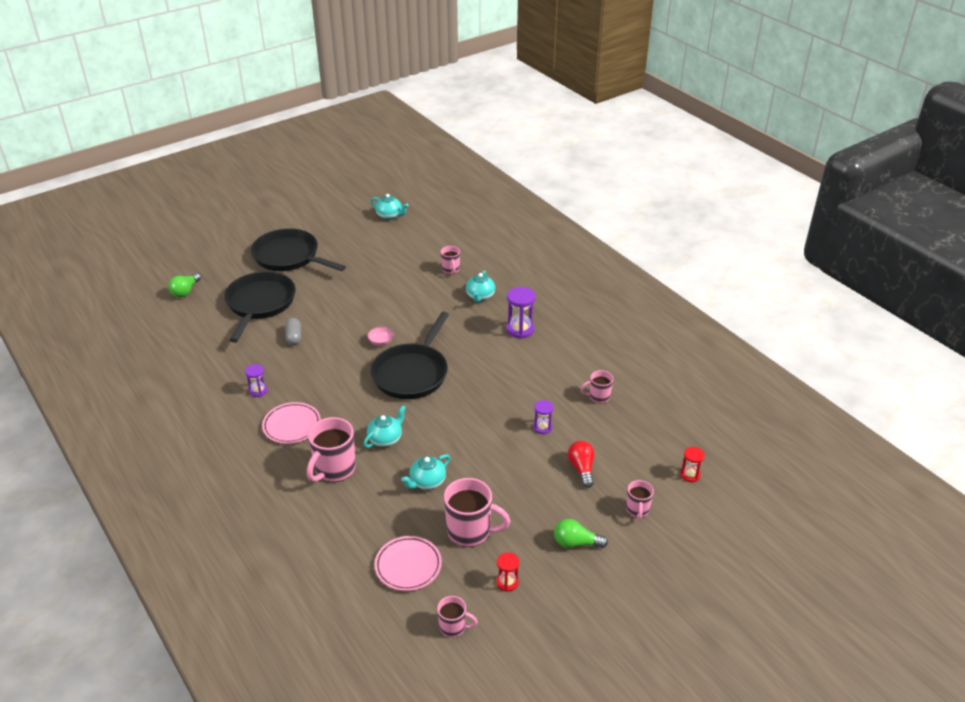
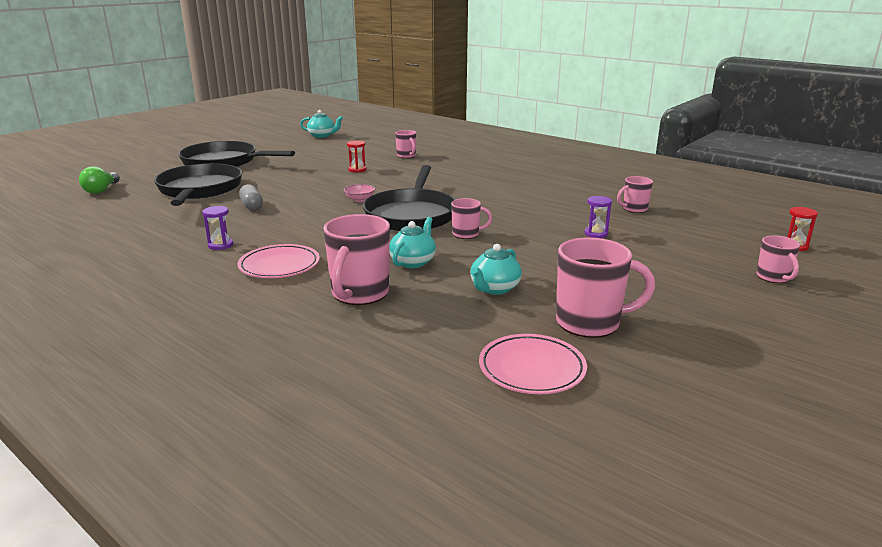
camera: 15 degrees left, 15 degrees down
pink mug [437,596,478,638] -> pink mug moved to [451,198,492,239]
turquoise teapot [466,270,495,302] -> none
red hourglass [497,552,519,592] -> red hourglass moved to [347,140,366,173]
purple hourglass [506,287,536,339] -> none
green light bulb [554,519,608,548] -> none
red light bulb [568,441,594,488] -> none

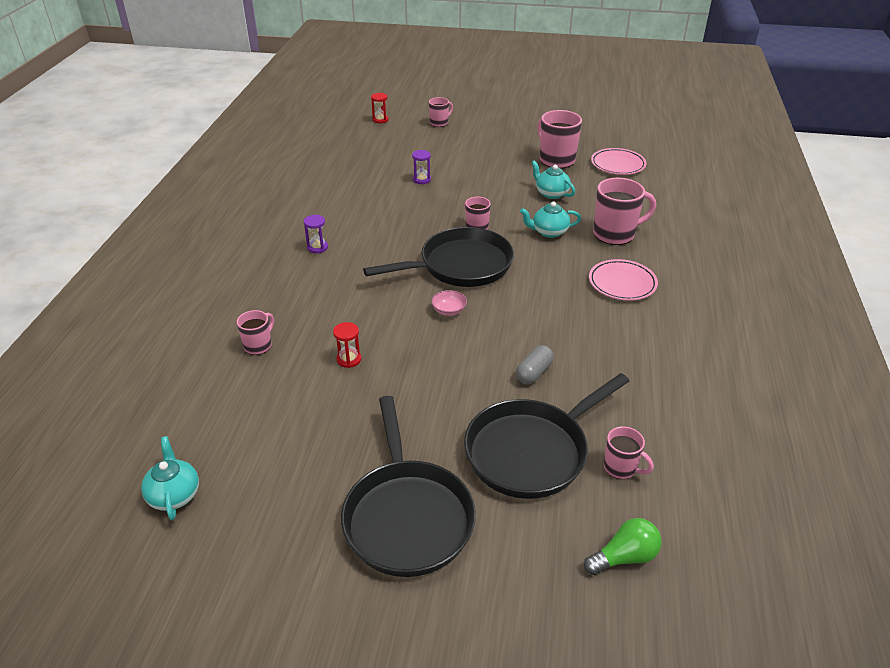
camera: 120 degrees left, 15 degrees up
purple hourglass [202,206,233,250] -> purple hourglass moved to [304,215,328,253]
turquoise teapot [470,244,522,295] -> turquoise teapot turned 135 degrees counterclockwise [531,160,575,199]
pink mug [617,176,653,213] -> pink mug moved to [604,426,654,479]

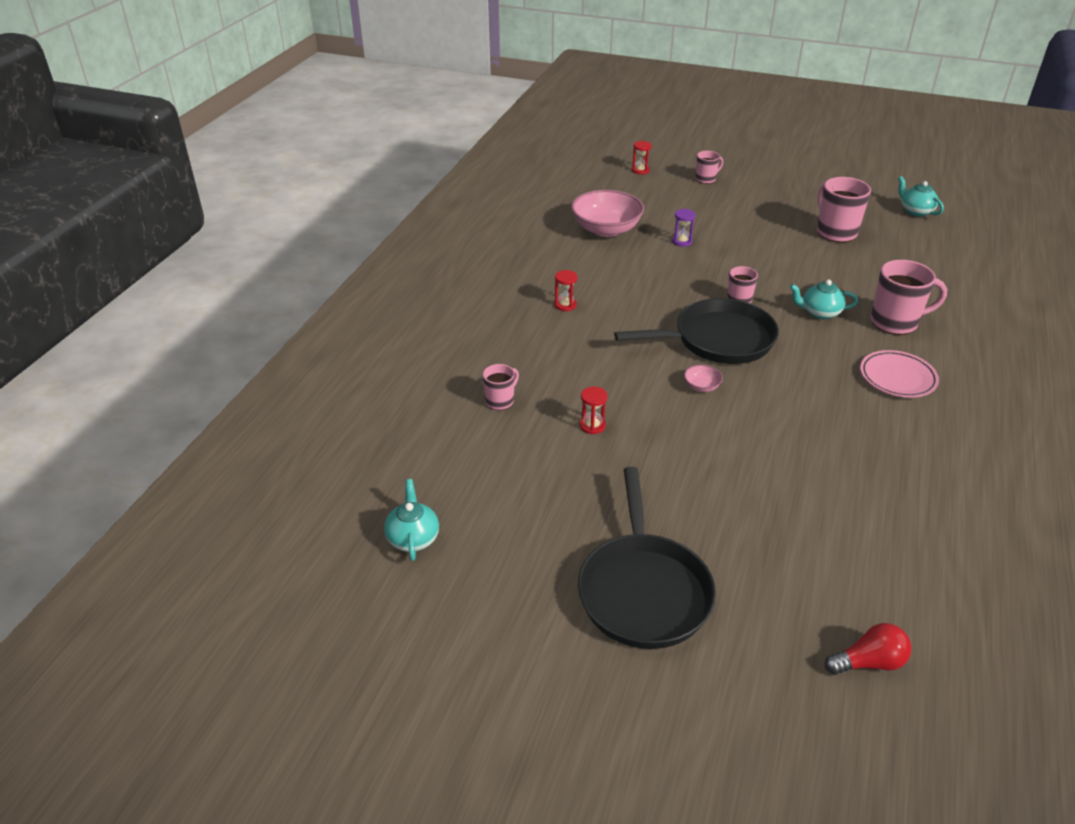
camera: 10 degrees right, 0 degrees up
purple hourglass [304,215,328,253] -> red hourglass [555,270,578,311]
black pan [464,373,630,499] -> none
grey capsule [516,345,554,384] -> none
turquoise teapot [531,160,575,199] -> turquoise teapot moved to [898,176,944,217]
green light bulb [584,518,662,575] -> red light bulb [825,623,912,675]
pink plate [591,148,647,175] -> none
pink mug [604,426,654,479] -> none
none -> pink bowl [571,190,644,237]

